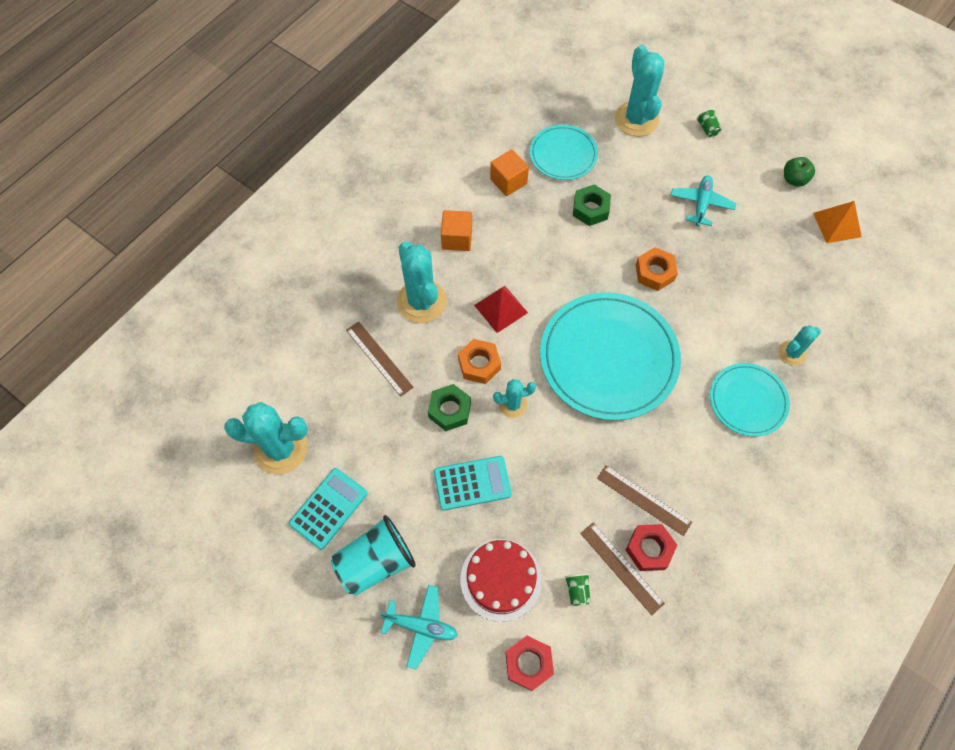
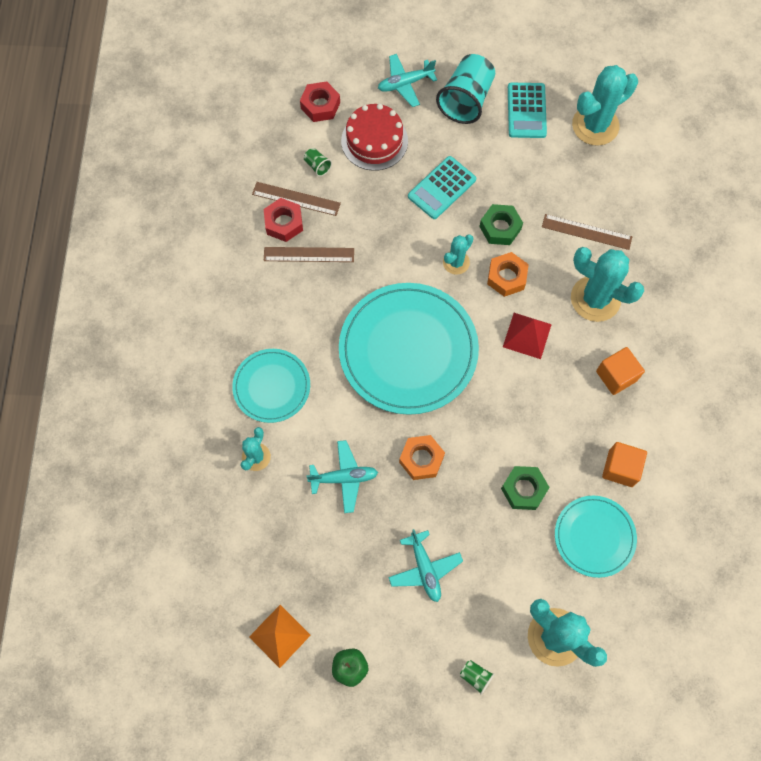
camera: 145 degrees right, 5 degrees up
none -> turquoise plane [306,440,378,513]

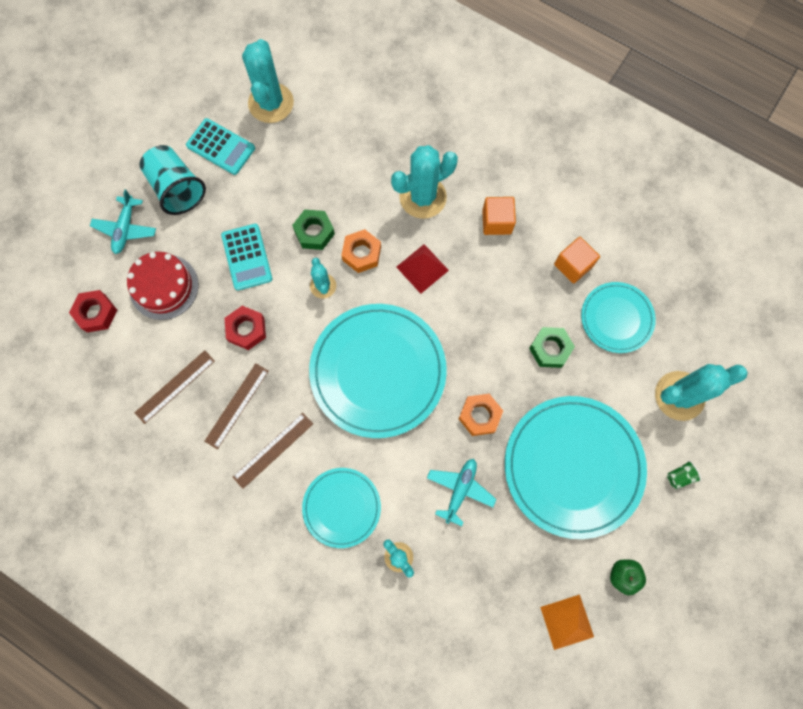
camera: 60 degrees left, 5 degrees up
red nut [264,198,303,242] -> red nut moved to [224,306,266,350]
green cup [304,148,332,177] -> none
turquoise plane [388,529,463,602] -> turquoise plate [505,396,647,539]
brown ruler [542,214,632,250] -> brown ruler moved to [233,413,313,489]

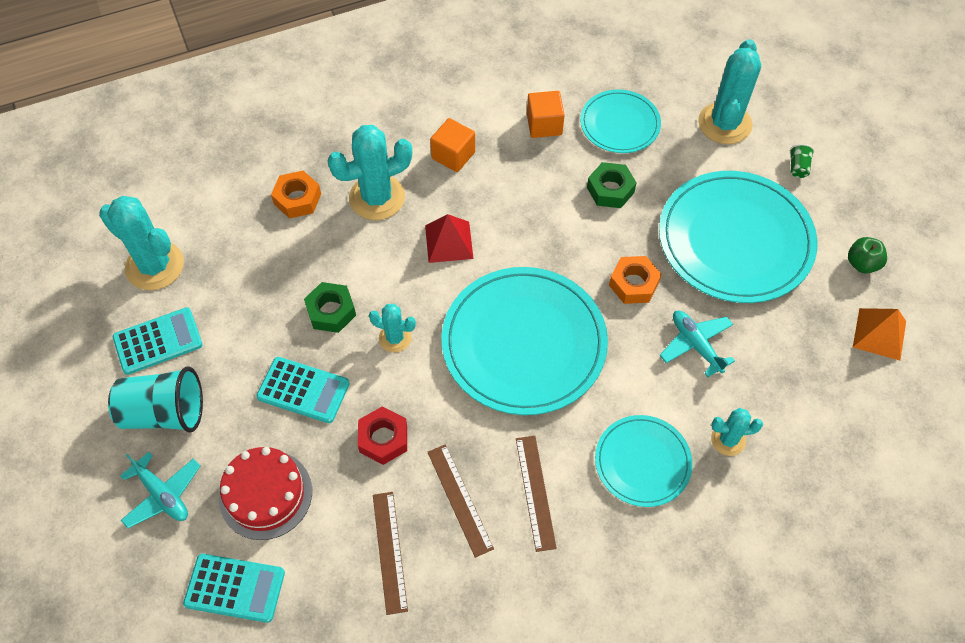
camera: 55 degrees left, 15 degrees down
red nut [69,290,117,333] -> turquoise calculator [183,554,285,623]
orange nut [341,229,381,273] -> orange nut moved to [271,171,321,219]
turquoise cactus [391,145,458,219] -> turquoise cactus turned 60 degrees clockwise [328,125,412,220]

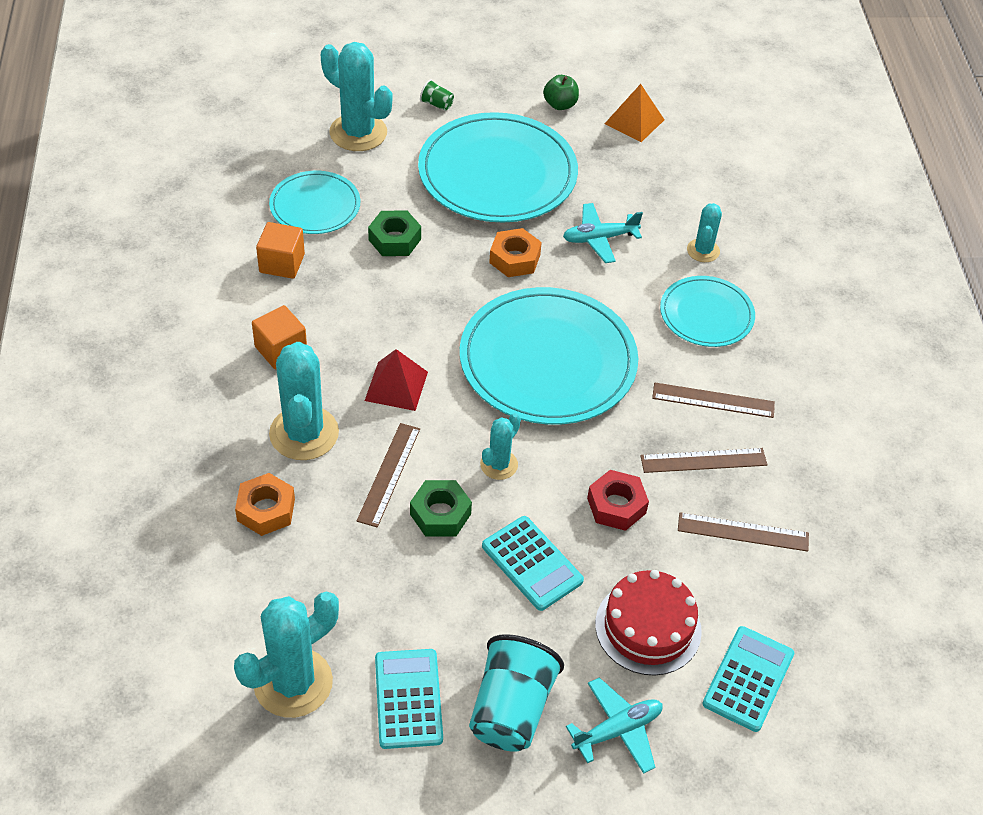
camera: 75 degrees left, 10 degrees down
turquoise calculator [256,357,350,423] -> turquoise calculator turned 105 degrees clockwise [482,516,584,611]
none -> brown ruler [357,423,420,527]

